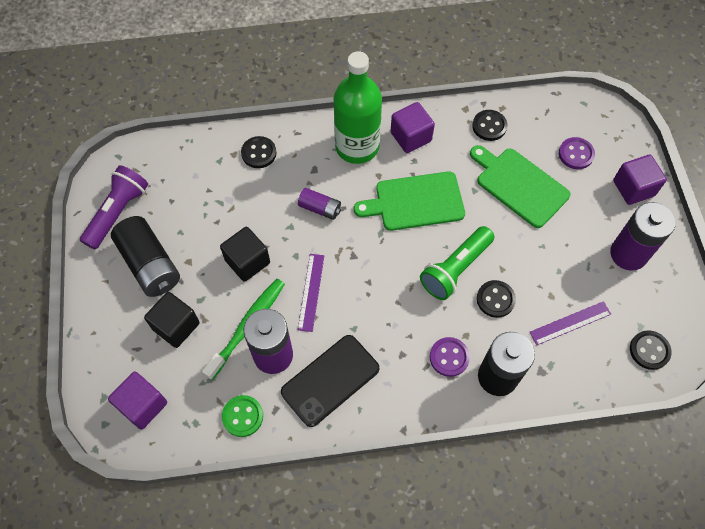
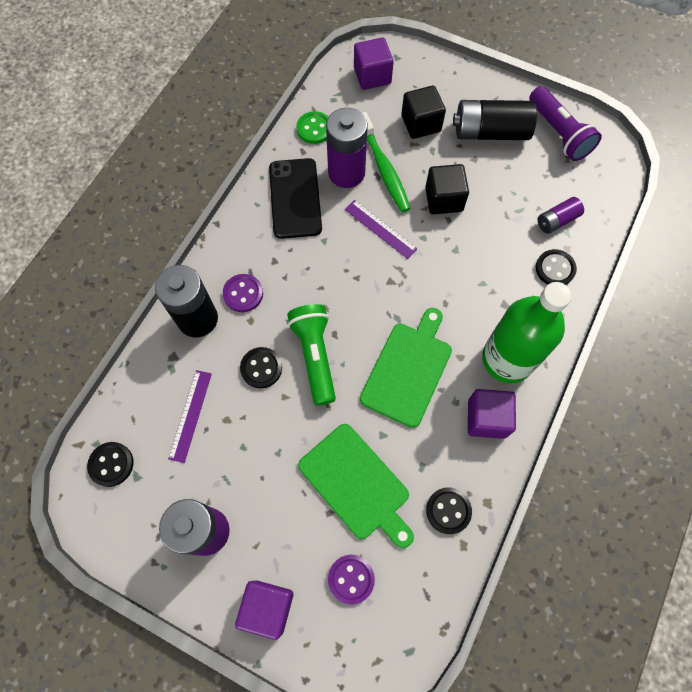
camera: 125 degrees right, 5 degrees up
purple battery [298,188,341,220] -> purple battery moved to [538,197,584,234]
green cutting board [470,145,571,228] -> green cutting board turned 60 degrees clockwise [298,424,414,548]

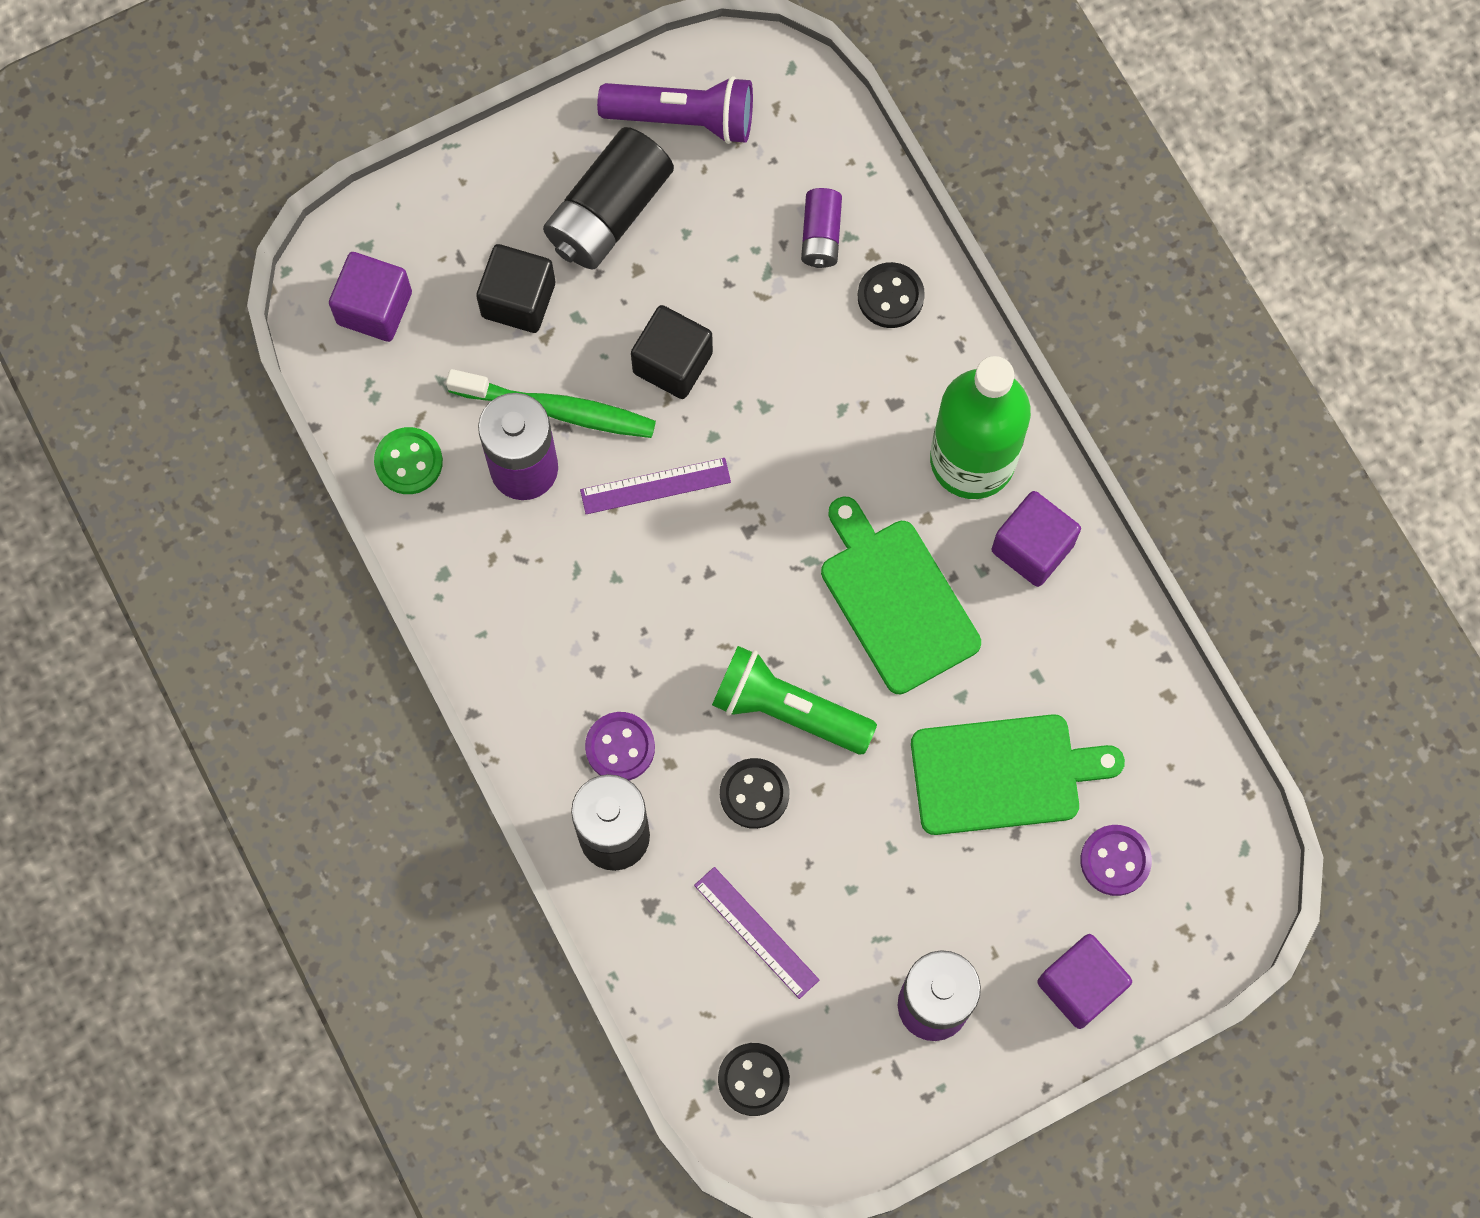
camera: 55 degrees left, 5 degrees up
black phone [269,158,322,239] -> none
black button [426,488,472,534] -> none

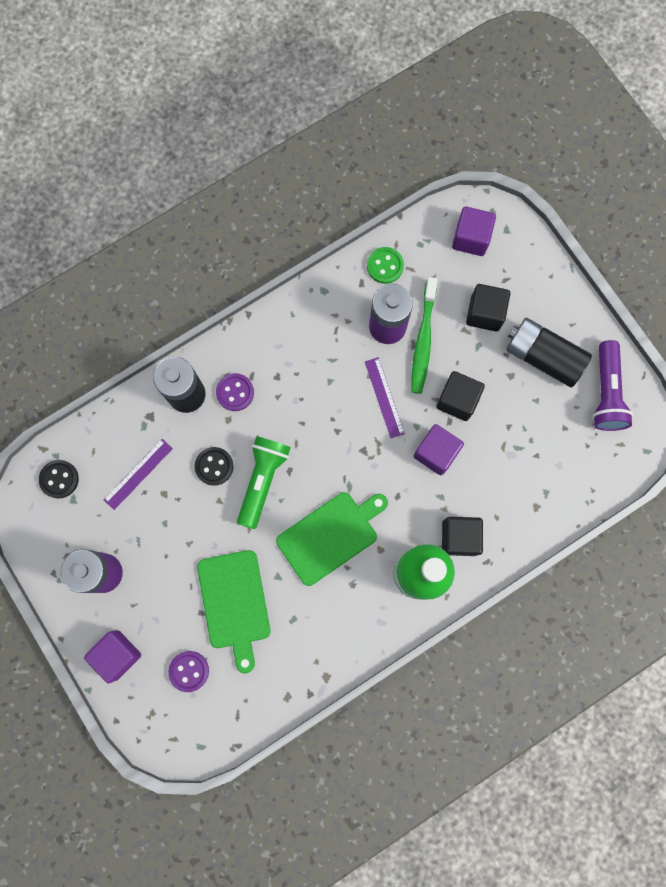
camera: 85 degrees right, 5 degrees up
purple battery [801,188,842,268] -> none
black button [858,262,925,328] -> none
purple cube [992,491,1081,587] -> purple cube moved to [414,424,464,475]
none -> black cube [442,517,483,556]

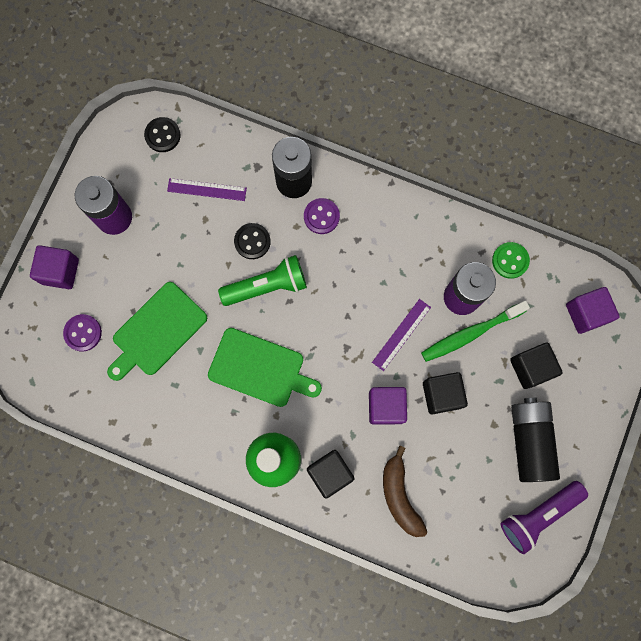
camera: 55 degrees right, 0 degrees up
none -> brown banana [383,445,427,537]

